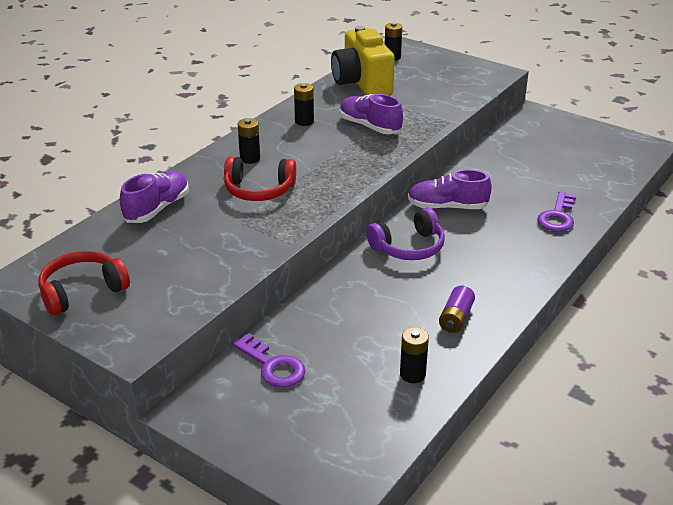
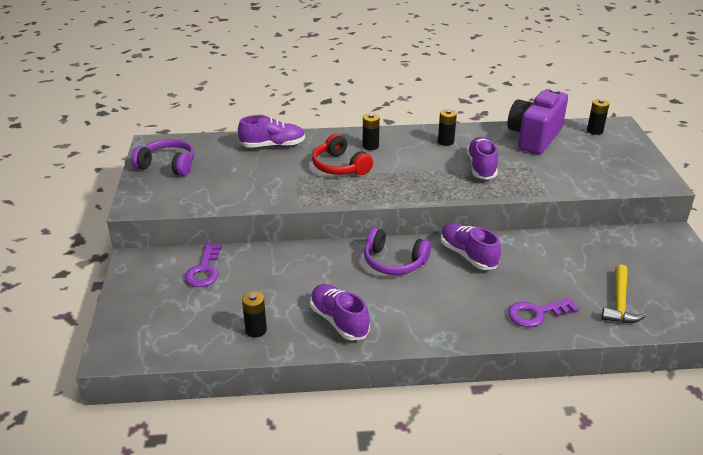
camera: 50 degrees right, 0 degrees up
red headphones [38,251,130,315] -> purple headphones [131,139,194,176]
yellow camera [331,26,395,95] -> purple camera [507,88,568,154]
purple battery [439,286,475,333] -> purple shoe [310,284,370,340]
none -> yellow hammer [601,264,646,323]

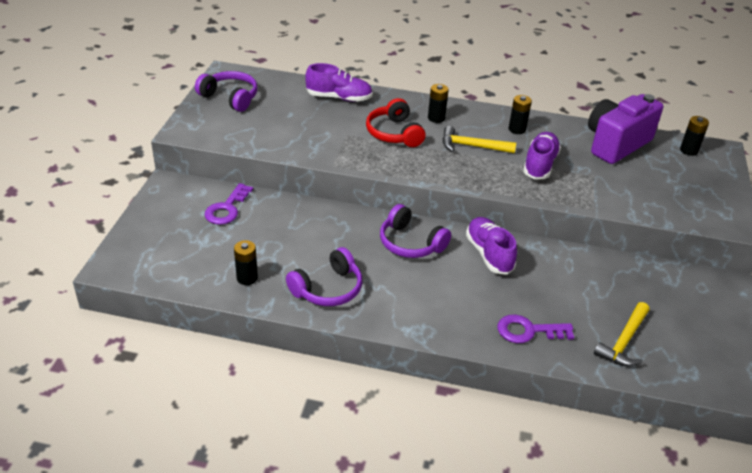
camera: 15 degrees right, 5 degrees up
purple shoe [310,284,370,340] -> purple headphones [286,247,362,306]
none -> yellow hammer [443,126,516,153]

